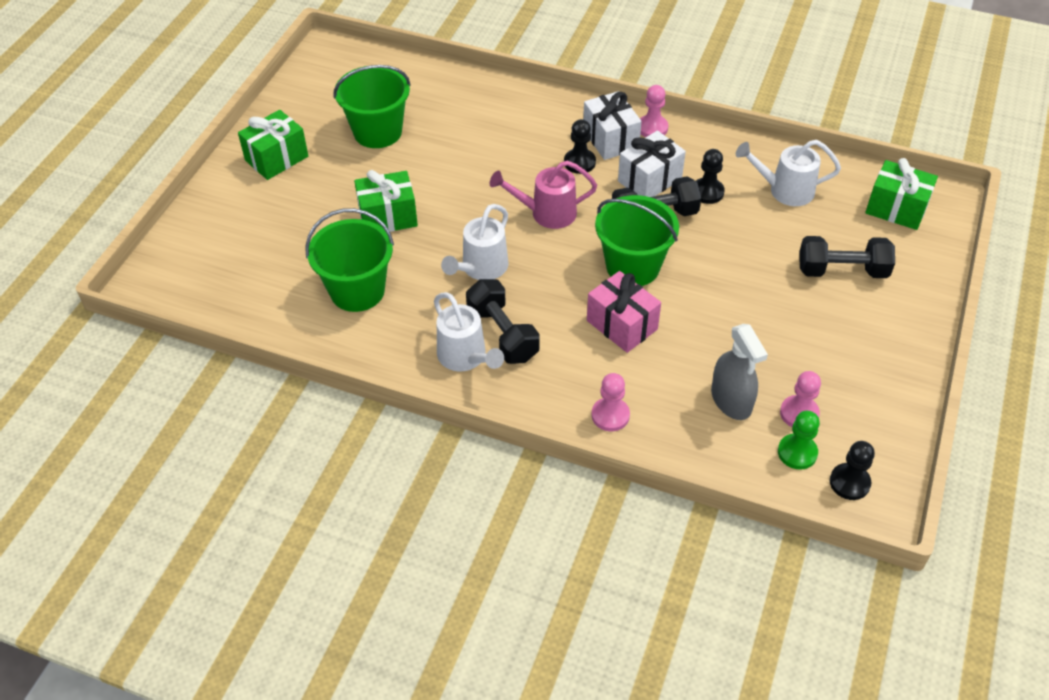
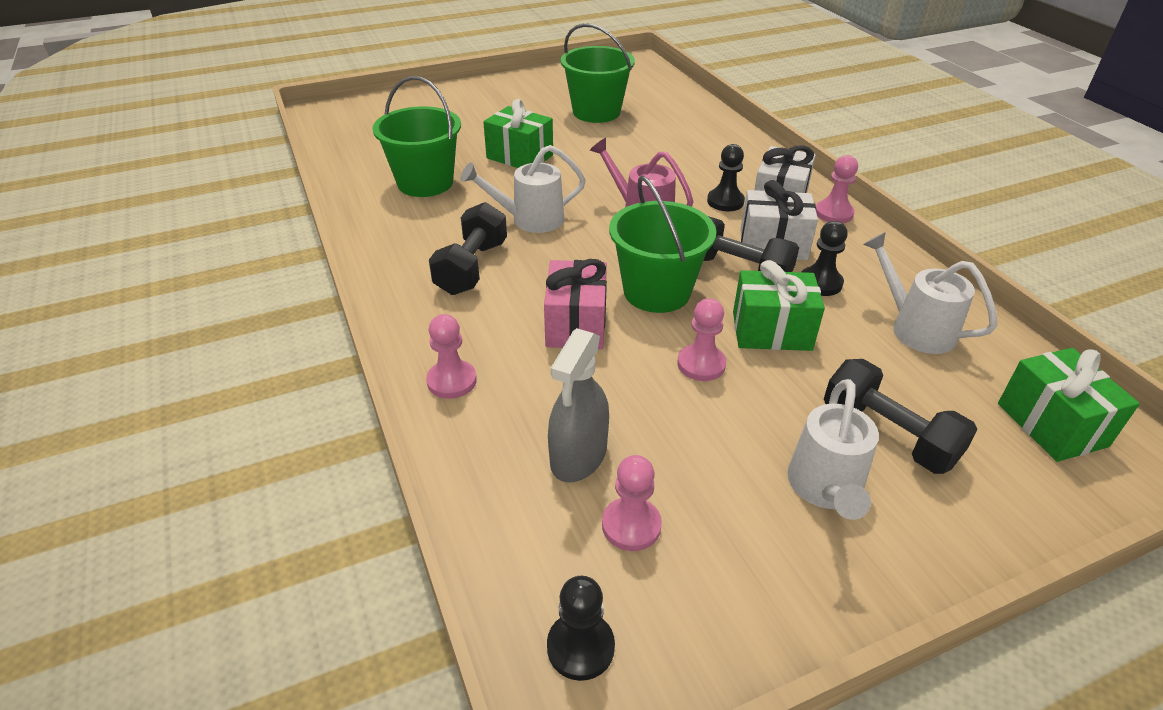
camera: 45 degrees right, 10 degrees down
green gift [238,110,308,180] -> green gift moved to [733,260,825,351]
white watering can [434,292,504,371] -> white watering can moved to [787,379,879,520]
green pawn [778,411,820,470] -> none
none -> pink pawn [677,298,726,381]

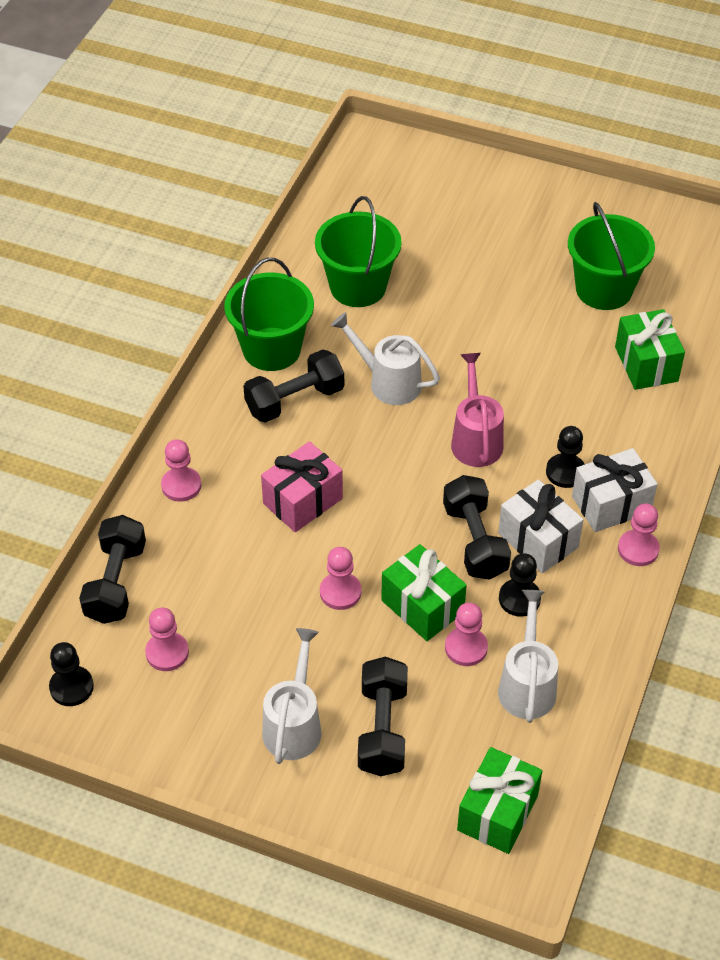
camera: 45 degrees right, 10 degrees up
green gift [483,99,553,168] -> green gift moved to [615,309,685,390]
grey spray bottle [548,328,609,483] -> none
green bucket [609,176,717,313] -> green bucket moved to [224,258,314,371]
white watering can [787,379,879,520] -> white watering can turned 135 degrees clockwise [262,628,322,764]
none -> black dumbbell [79,515,146,624]
none -> pink pawn [445,603,488,666]

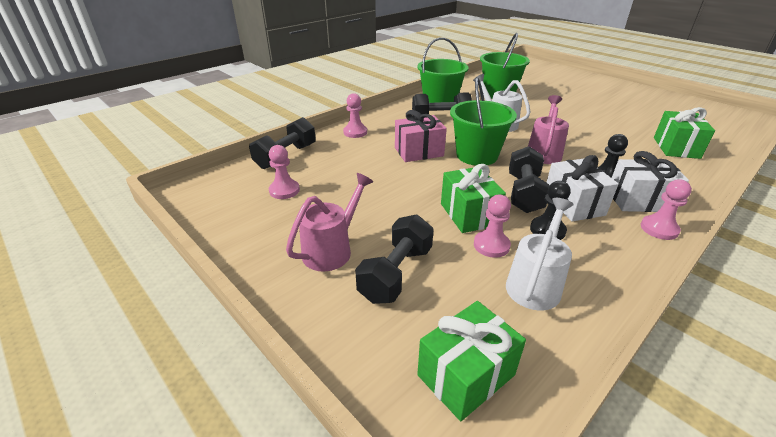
camera: 25 degrees right, 15 degrees down
black pawn [49,642,94,706] -> none
white watering can [262,628,322,764] -> pink watering can [286,173,373,271]
pink pawn [320,547,361,610] -> none
green bucket [568,202,655,310] -> green bucket moved to [450,77,517,166]

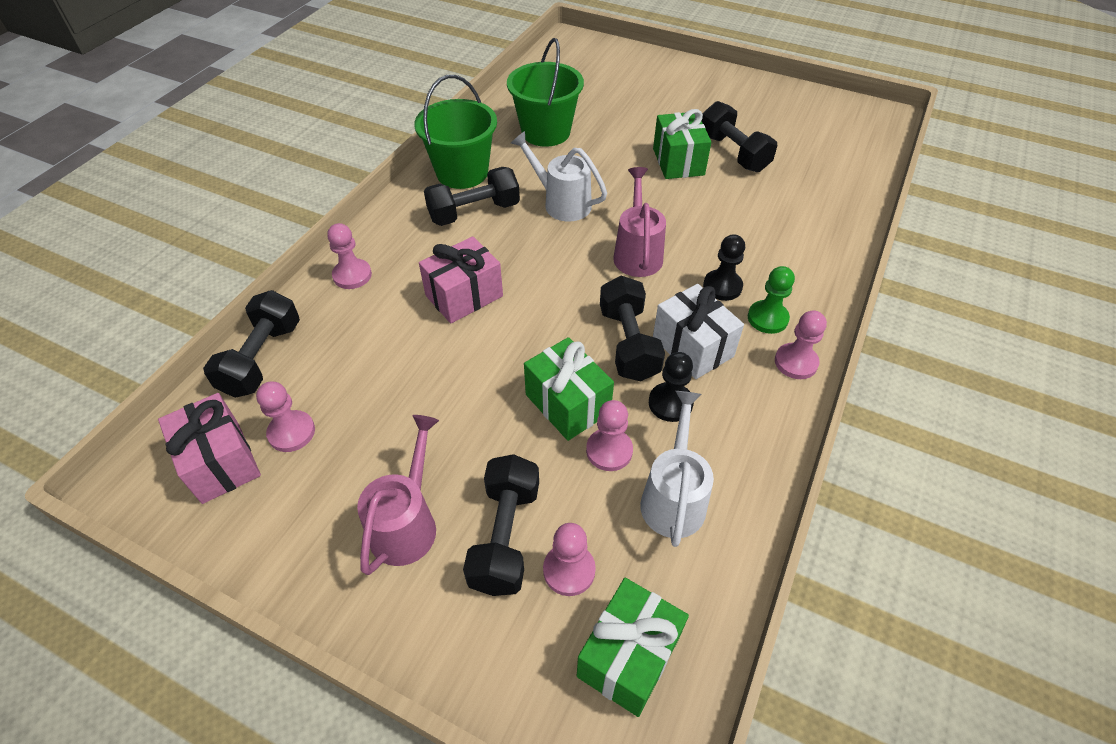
camera: 20 degrees left, 15 degrees up
green bucket [450,77,517,166] -> none
white gift [612,151,689,212] -> green pawn [748,266,795,334]
green gift [654,107,715,159] -> green gift moved to [653,109,711,179]
none -> pink gift [158,393,261,504]
none -> pink pawn [543,523,596,596]
none -> black dumbbell [702,101,777,172]

